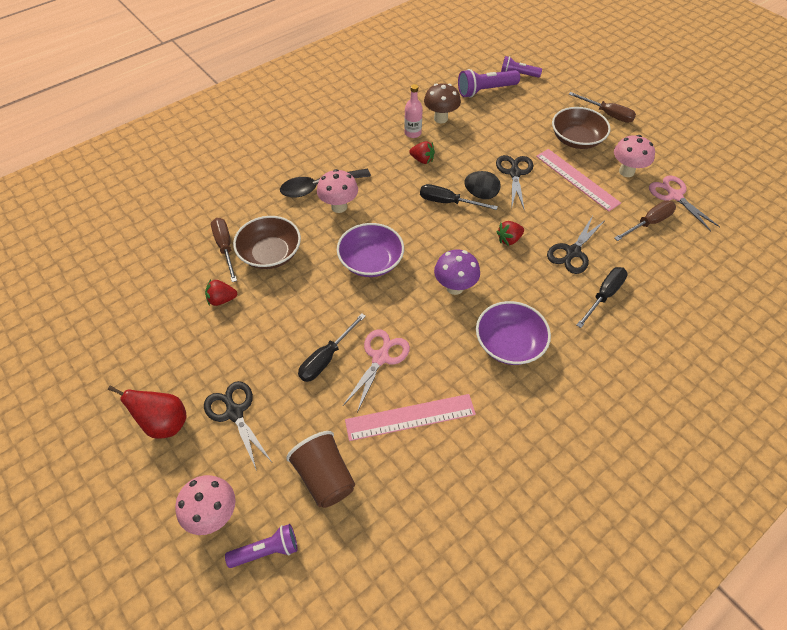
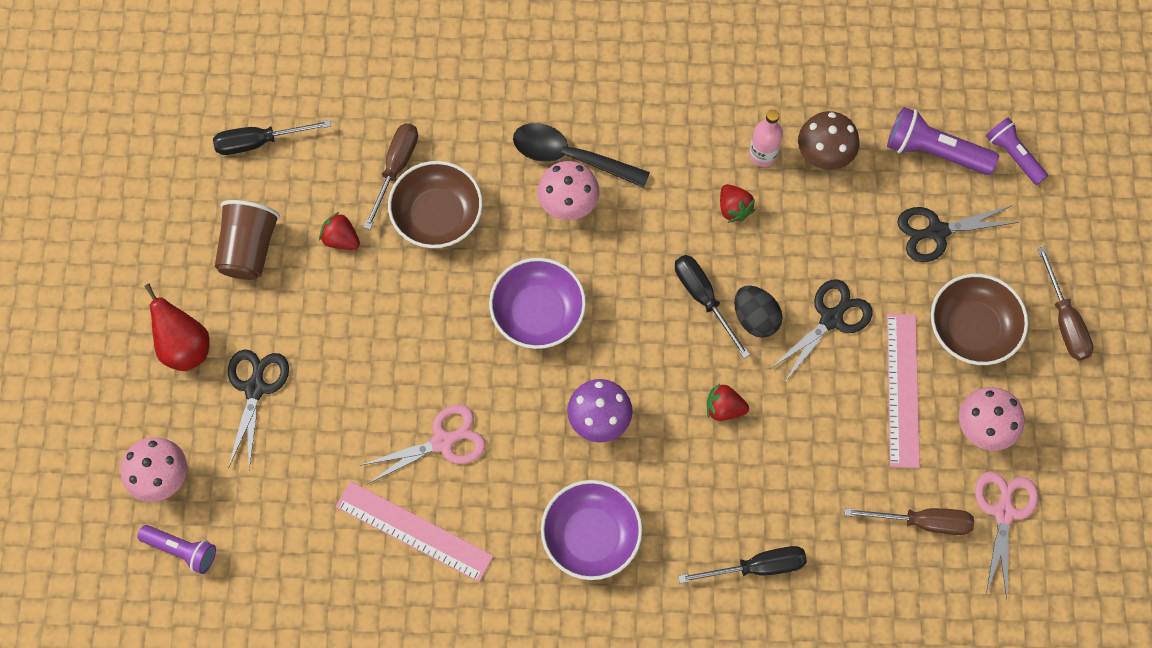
camera: 40 degrees right, 15 degrees up
brown cup [286,431,355,508] -> brown cup moved to [215,200,280,280]
black screwdriver [298,313,366,382] -> black screwdriver moved to [213,120,331,155]
black scissors [547,216,605,274] -> black scissors moved to [897,205,1019,262]

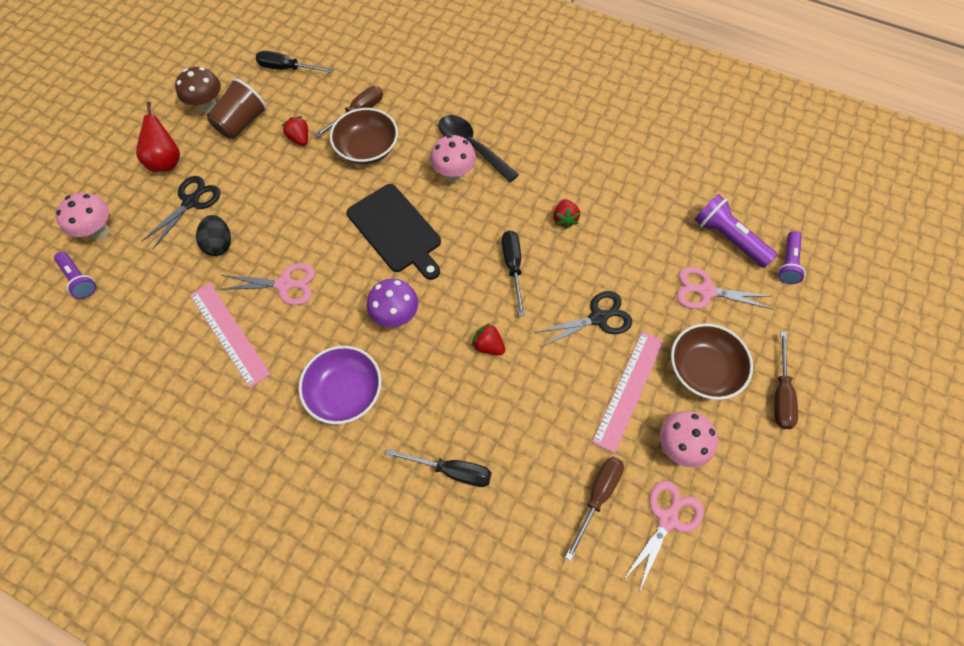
camera: 25 degrees right, 5 degrees down
purple bowl [489,258,586,349] -> black cutting board [347,184,441,280]
black egg [734,286,783,338] -> black egg moved to [196,215,231,256]
pink bottle [749,110,783,167] -> none
brown mushroom [798,111,860,170] -> brown mushroom moved to [175,67,221,114]
brown screwdriver [845,508,974,535] -> brown screwdriver turned 90 degrees counterclockwise [565,457,624,561]
black scissors [897,205,1019,262] -> pink scissors [677,267,772,309]
purple flashlight [986,117,1048,185] -> purple flashlight turned 150 degrees counterclockwise [778,231,805,284]

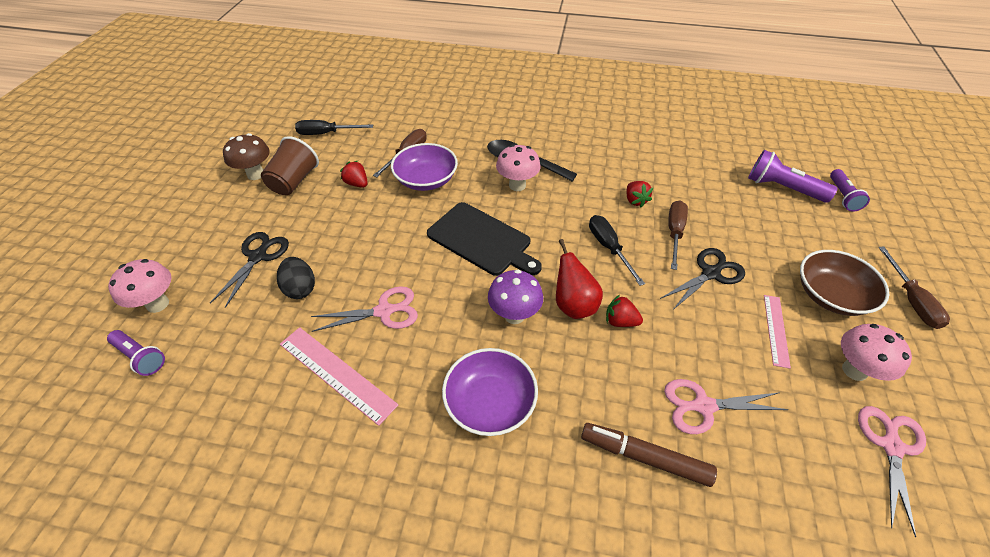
camera: 15 degrees left, 15 degrees down
red pear [136,101,180,172] -> red pear moved to [556,239,603,319]
brown bowl [330,108,398,164] -> purple bowl [391,143,458,191]
black screwdriver [385,449,492,487] -> brown marker [581,423,717,487]
brown screwdriver [565,457,624,561] -> brown screwdriver moved to [668,200,688,270]
pink ruler [592,331,664,453] -> pink ruler [764,295,791,369], size x0.63
pink scissors [677,267,772,309] -> pink scissors moved to [664,379,789,434]

